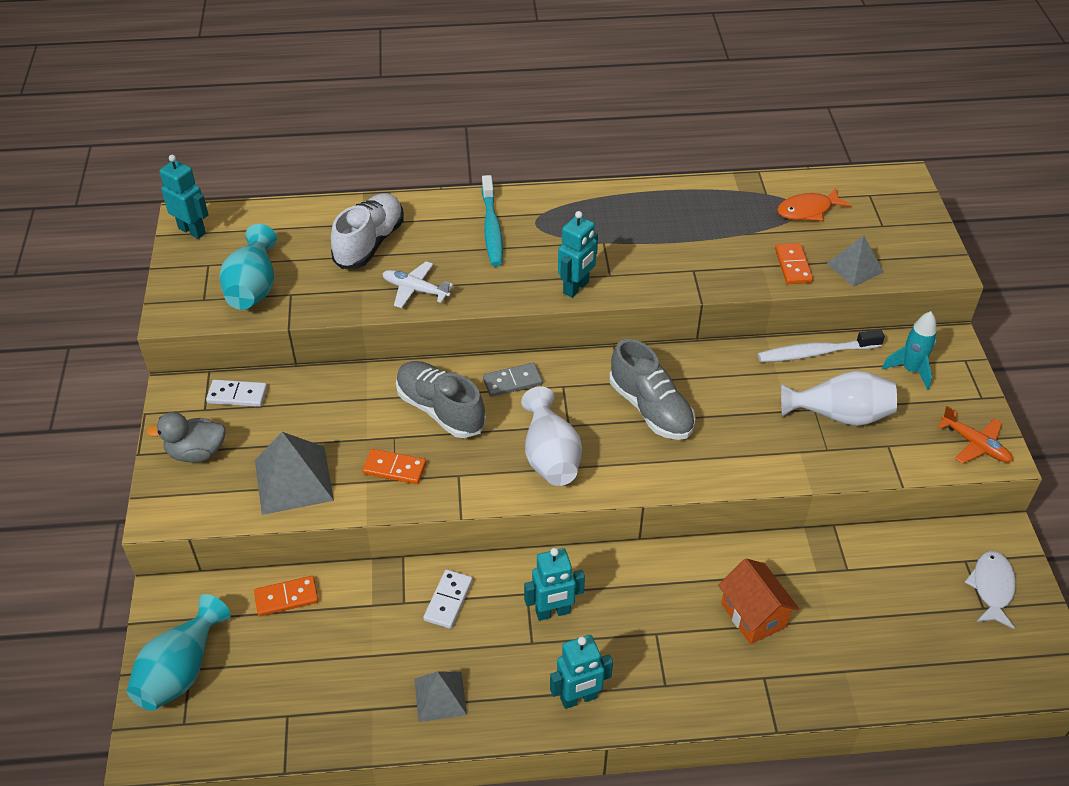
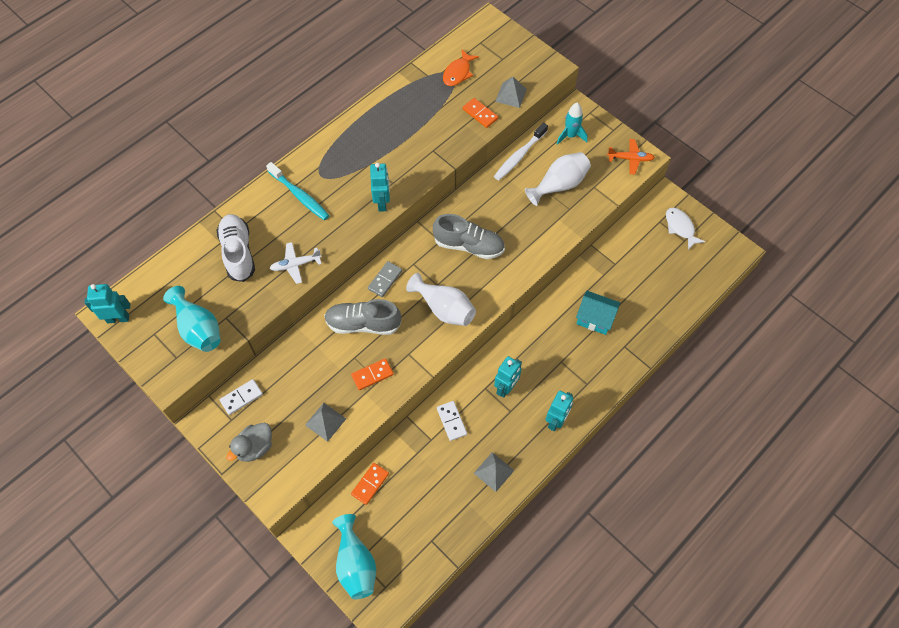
camera: 40 degrees left, 15 degrees up
grey pyramid [255,432,334,515] -> grey pyramid [305,403,346,442], size x0.63
orange house [718,558,799,644] -> turquoise house [576,291,620,335]

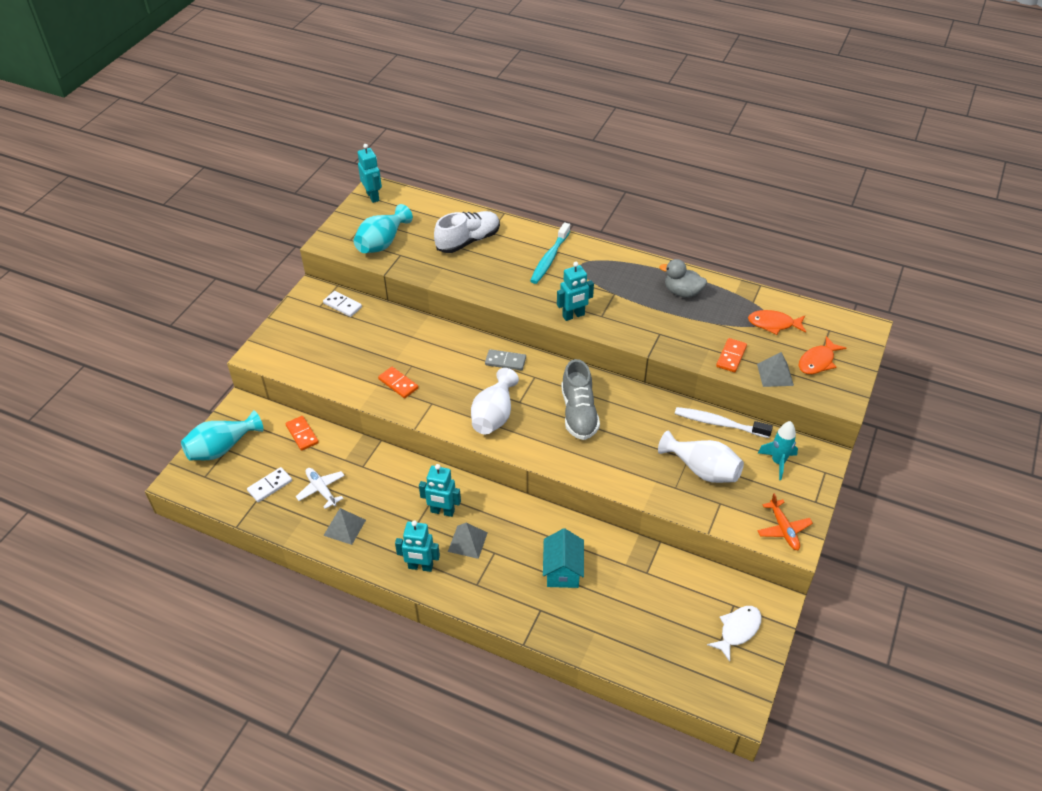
camera: 70 degrees right, 15 degrees down
grey duck [226,423,272,462] -> grey duck moved to [659,259,707,298]
white plane [270,242,322,284] -> white plane moved to [296,468,345,509]
grey pyramid [305,403,346,442] -> grey pyramid moved to [448,523,488,559]
grey shoe [324,299,401,335] -> none
orange domino [351,463,389,505] -> orange domino turned 45 degrees clockwise [286,416,319,451]
white domino [437,401,467,441] -> white domino moved to [247,467,292,502]
none -> orange fish [799,336,846,374]

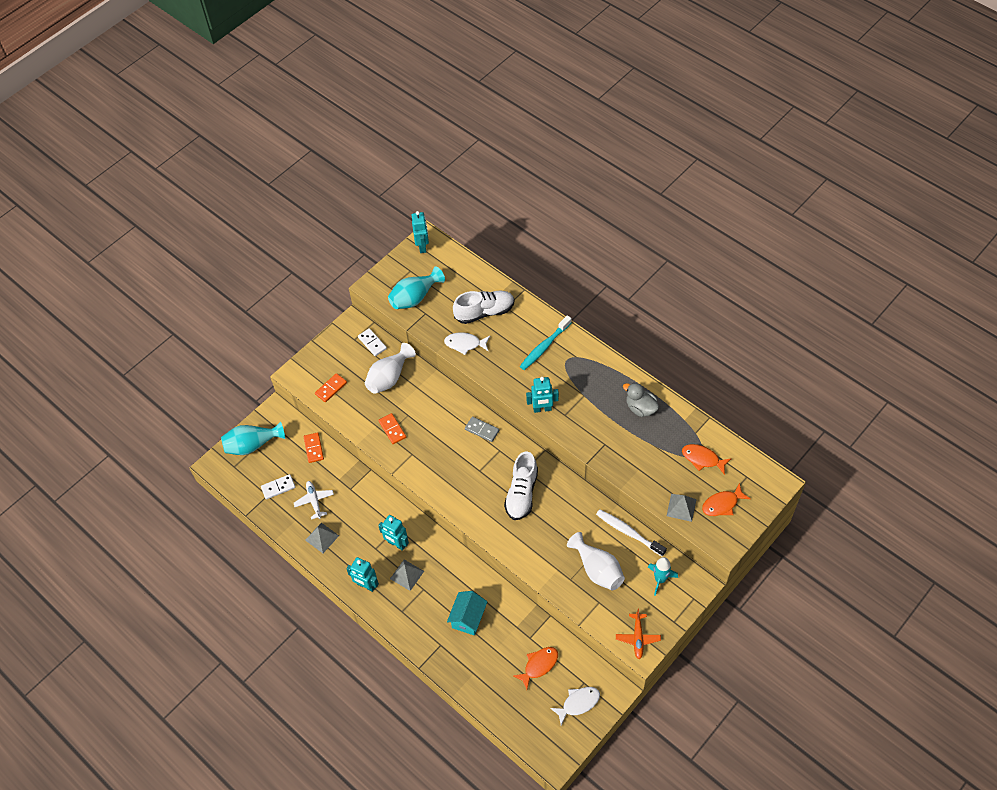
camera: 20 degrees right, 10 degrees up
white vase [471,368,519,435] -> white vase moved to [365,343,416,394]
grey shoe [561,359,600,440] -> white shoe [504,451,538,520]
orange domino [716,338,747,372] -> orange domino moved to [315,373,347,402]
none -> white fish [444,332,490,355]
none -> orange fish [513,647,558,690]

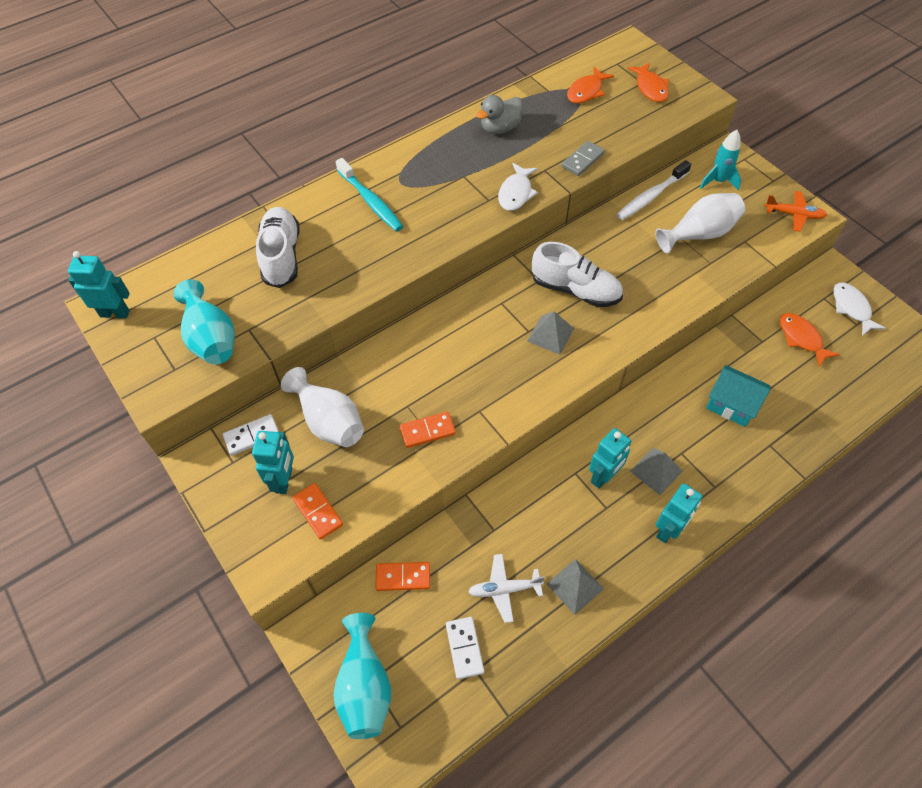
camera: 80 degrees left, 0 degrees up
white fish [444,332,490,355] -> white fish moved to [498,163,538,211]
grey domino [465,416,499,442] -> grey domino moved to [561,141,605,176]
turquoise robot [526,377,559,413] -> turquoise robot moved to [252,431,294,494]
grey pyramid [667,494,697,522] -> grey pyramid moved to [527,311,574,355]

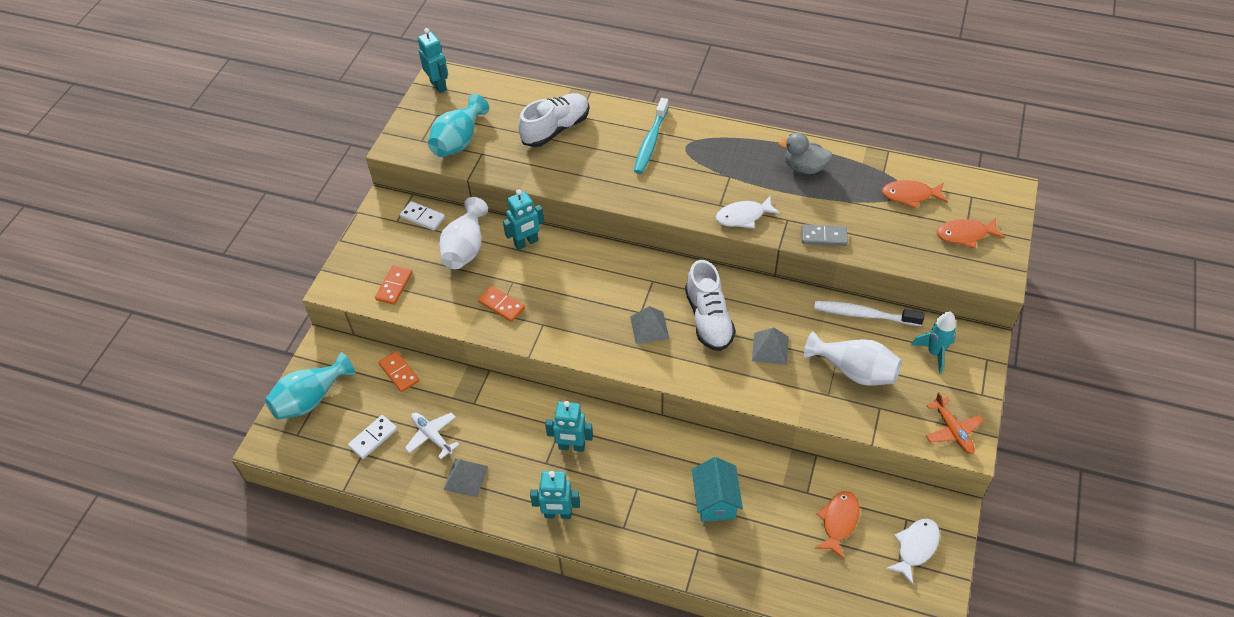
camera: 55 degrees right, 5 degrees down
turquoise robot [252,431,294,494] -> turquoise robot moved to [503,189,544,250]
orange fish [627,63,669,102] -> orange fish turned 45 degrees clockwise [937,218,1005,248]
grey pyramid [630,448,683,495] -> grey pyramid moved to [752,327,789,365]

